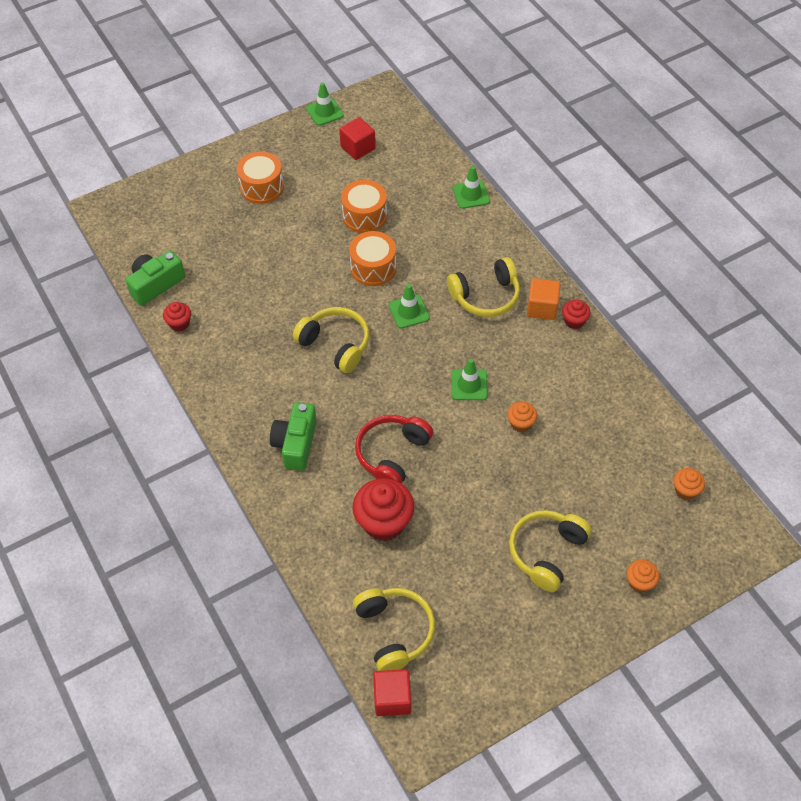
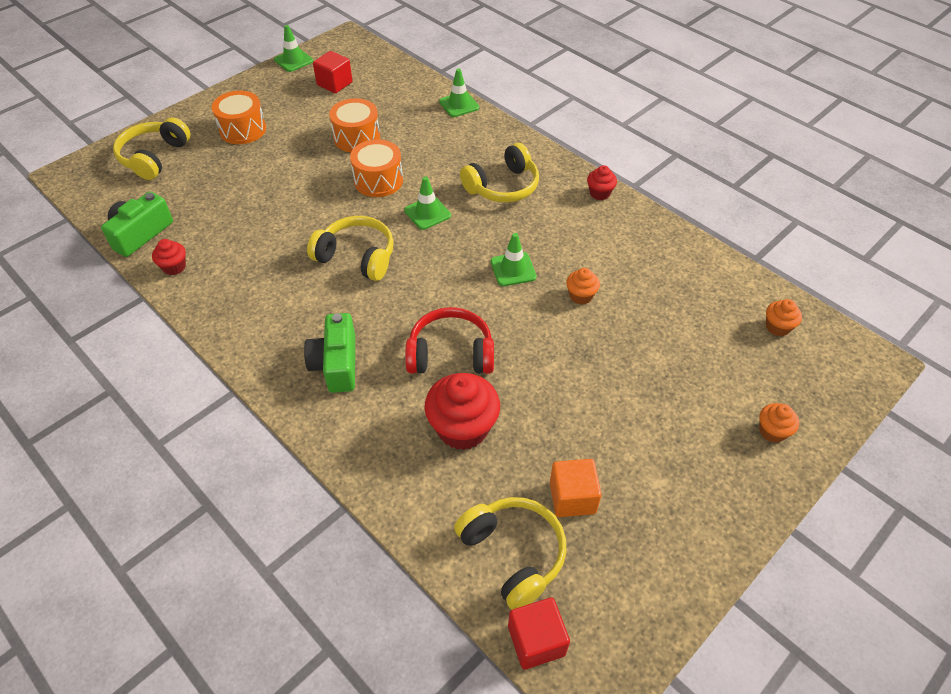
camera: 15 degrees left, 5 degrees down
red headphones [355,415,433,484] -> red headphones turned 75 degrees clockwise [405,307,494,374]
yellow headphones [509,510,592,592] -> yellow headphones moved to [113,117,191,180]
orange cube [527,278,561,320] -> orange cube moved to [550,459,602,517]

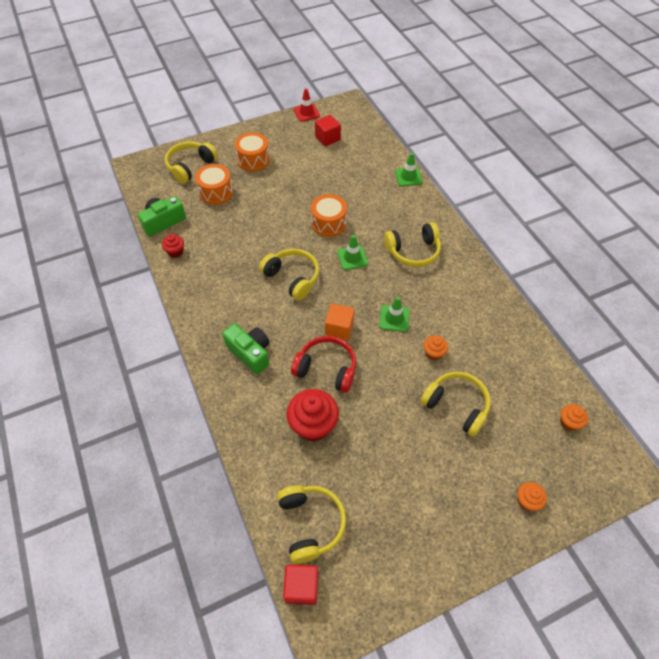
camera: 20 degrees right, 5 degrees up
green traffic cone [274,25,313,72] -> red traffic cone [294,88,320,122]
green camera [304,313,355,393] -> green camera turned 120 degrees clockwise [222,323,270,374]
orange drum [329,98,380,153] -> orange drum moved to [195,164,233,205]
orange cube [550,459,602,517] -> orange cube moved to [325,304,355,340]
red cupcake [587,165,617,200] -> none
none -> yellow headphones [420,372,491,437]

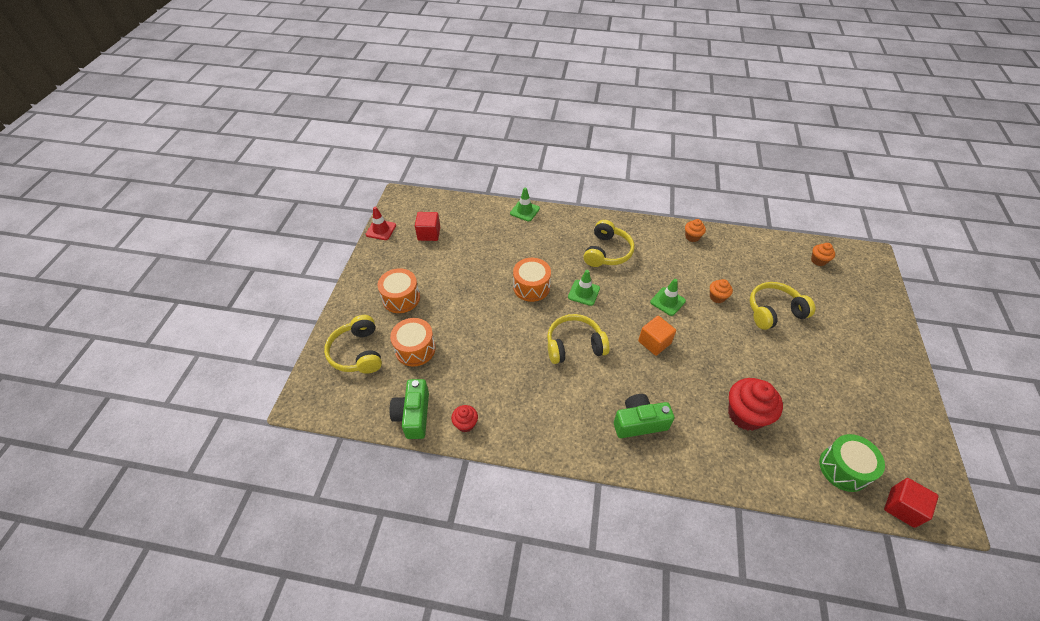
camera: 55 degrees left, 5 degrees down
yellow headphones [277,485,346,564] -> green drum [819,434,885,492]
red headphones [291,336,356,393] -> none
orange cupcake [518,482,547,511] -> orange cupcake moved to [685,219,706,242]

